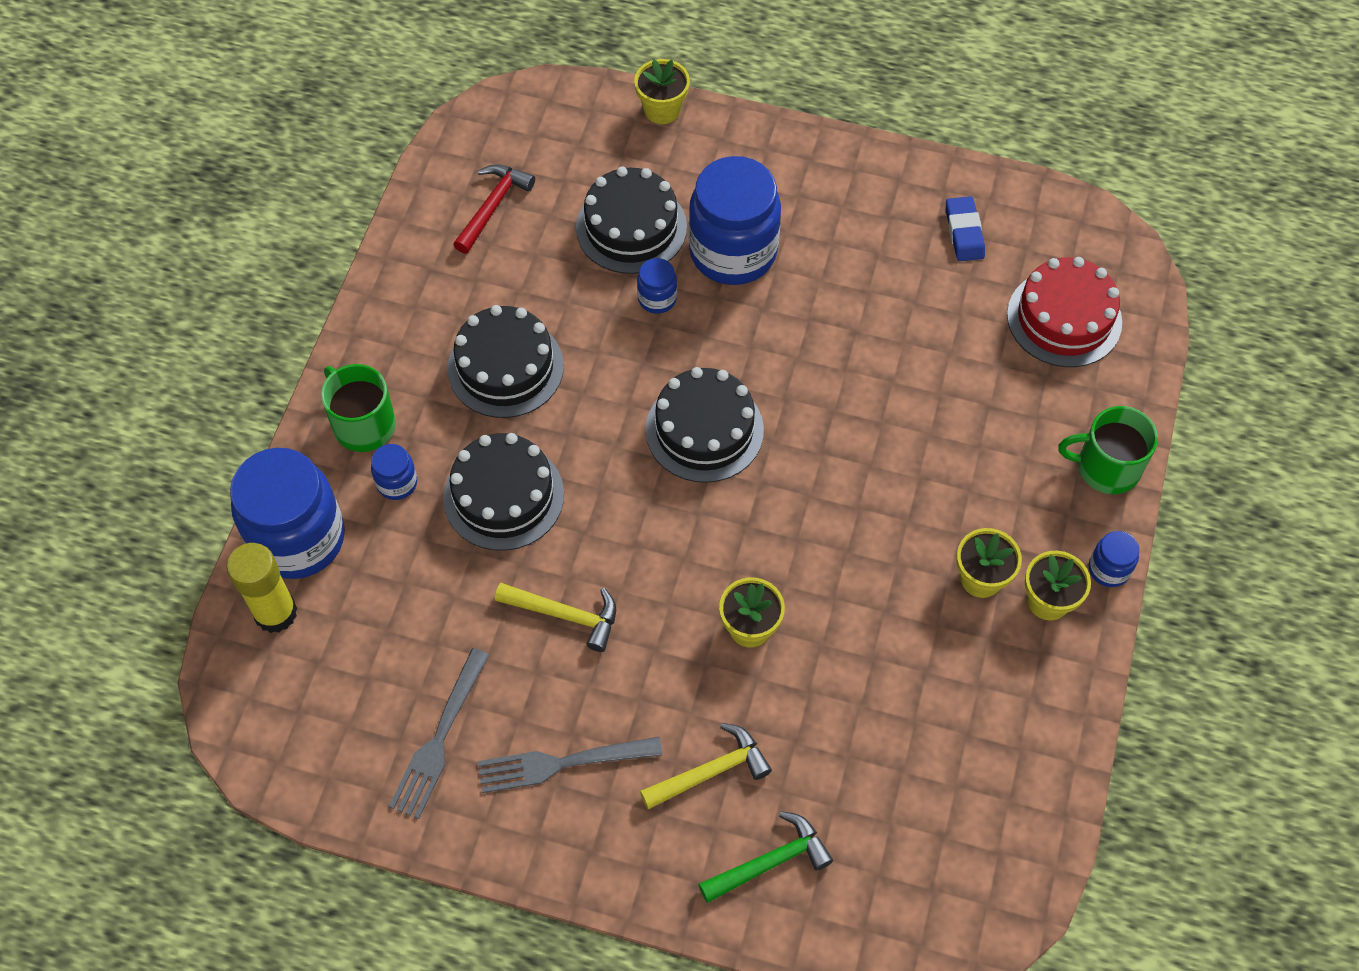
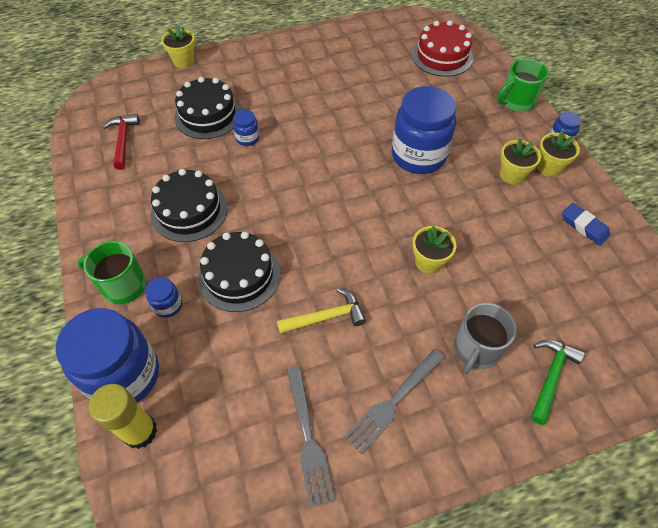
camera: 35 degrees left, 5 degrees down
yellow hammer [640,723,772,809] -> grey mug [454,303,517,374]
black cake [645,367,764,483] -> none
blue jar [689,156,781,285] -> blue jar moved to [392,86,456,174]
blue eraser [946,196,985,261] -> blue eraser moved to [562,203,610,245]

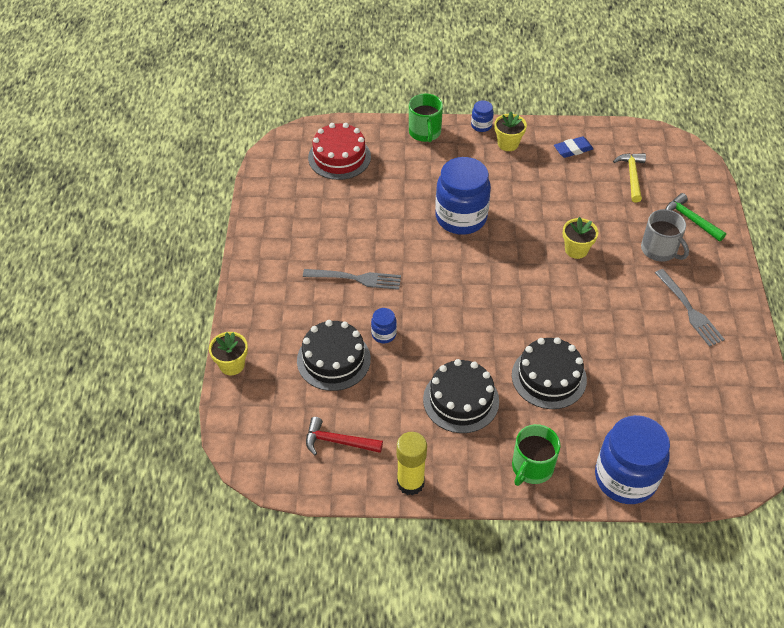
camera: 70 degrees left, 5 degrees down
yellow glue stick [88,384,157,449] -> yellow glue stick moved to [397,432,427,496]
blue jar [145,277,182,318] -> none
yellow hammer [277,288,366,334] -> yellow hammer moved to [613,153,646,202]
grey fork [287,367,335,508] -> grey fork moved to [303,269,401,290]
yellow flower pot [500,138,541,185] -> none

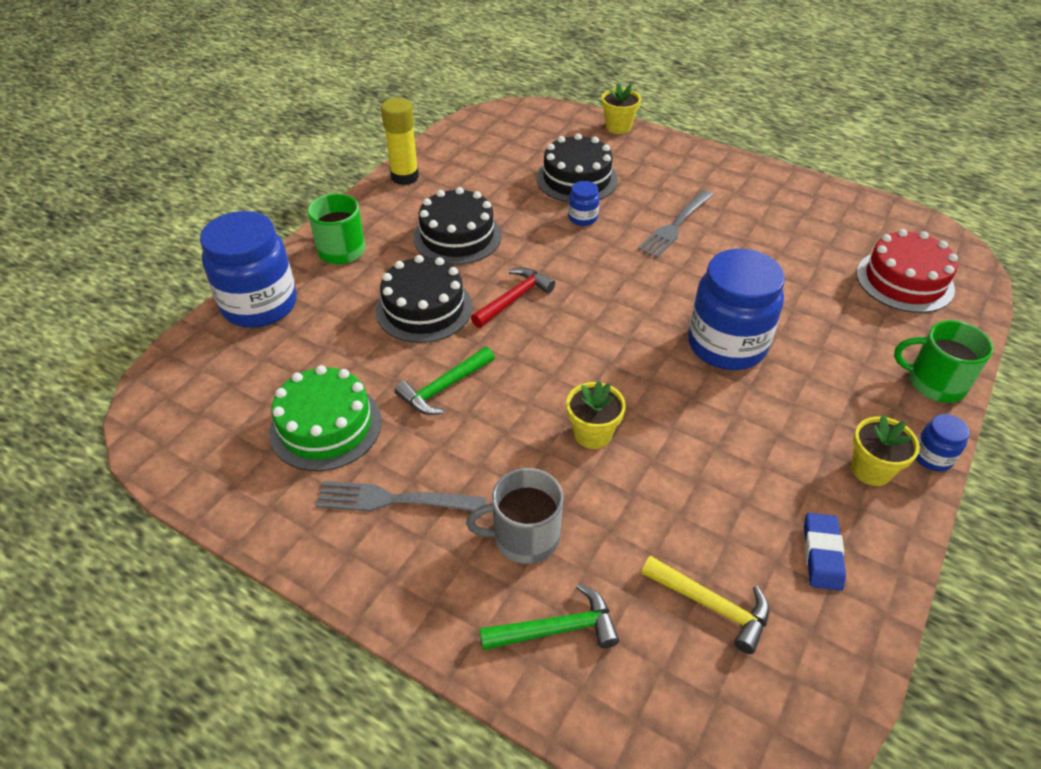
camera: 120 degrees right, 5 degrees down
red hammer [306,417,383,455] -> red hammer moved to [471,267,555,328]
none -> green cake [269,365,382,471]
none -> green hammer [395,347,495,415]

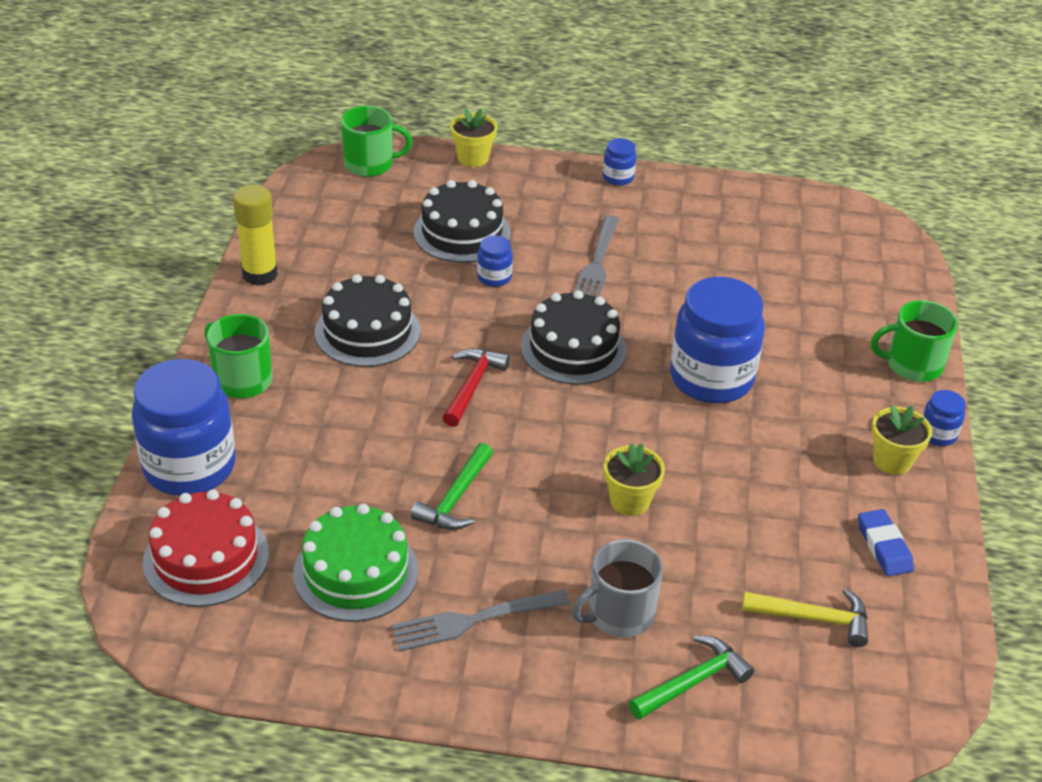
camera: 25 degrees left, 5 degrees down
black cake [376,255,473,343] -> black cake moved to [521,290,627,385]
red cake [856,229,958,313] -> red cake moved to [143,489,269,607]
none -> green mug [341,106,412,177]
none -> blue jar [603,138,637,186]

